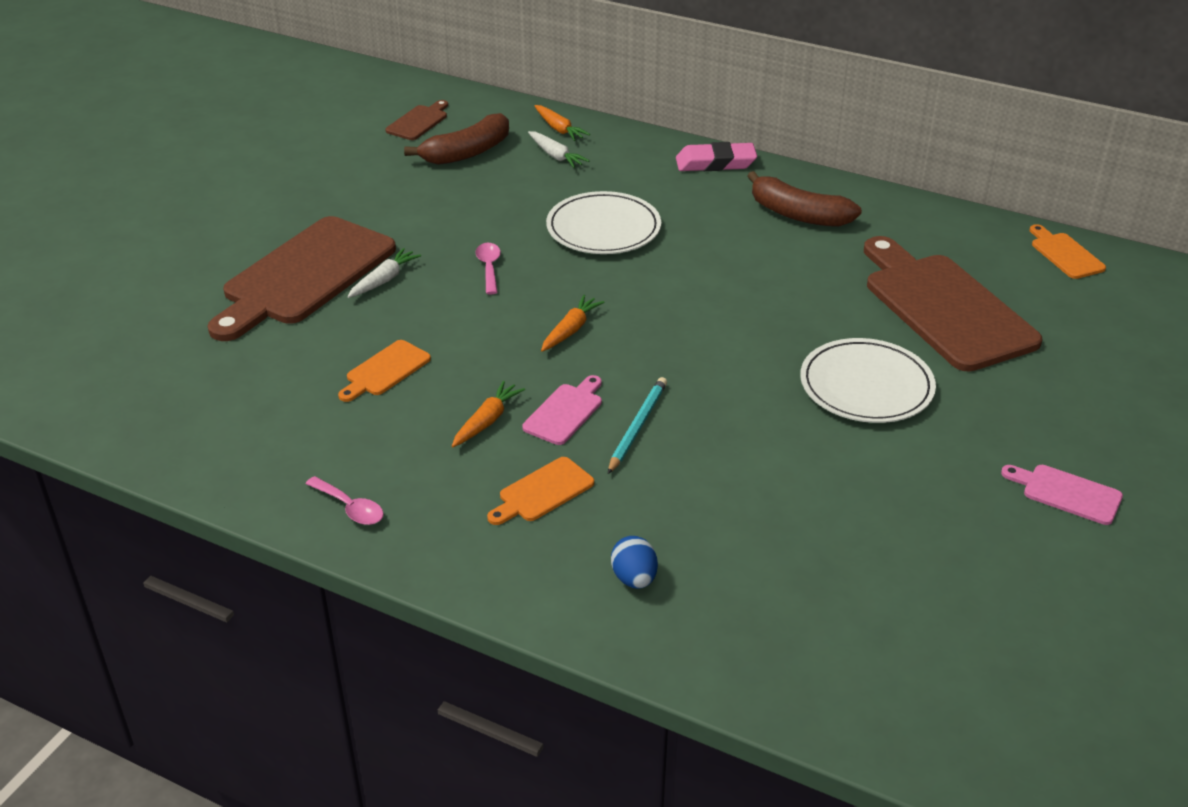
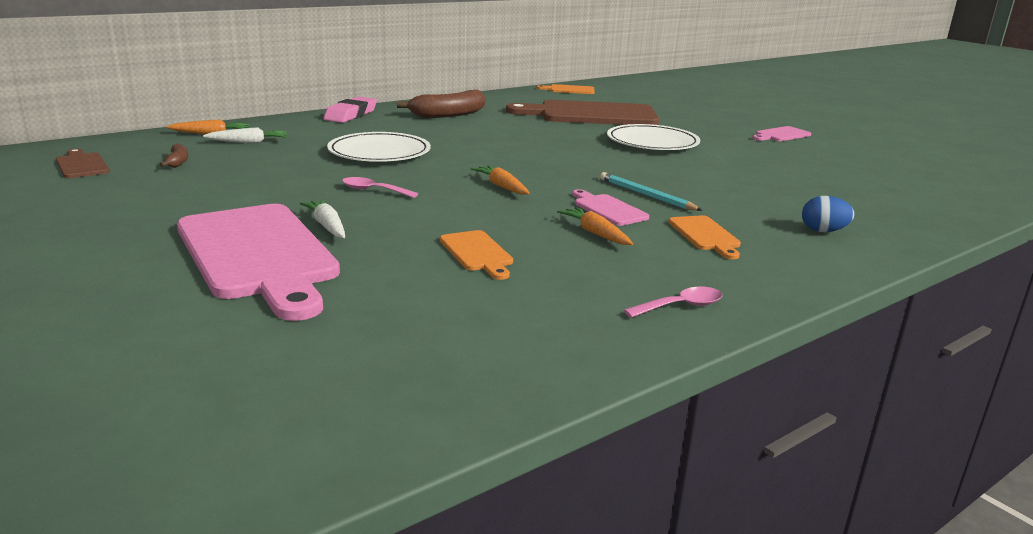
camera: 65 degrees left, 15 degrees down
brown cutting board [208,216,396,341] -> pink cutting board [177,204,340,321]
brown banana [404,113,509,165] -> brown banana [159,143,188,168], size x0.48

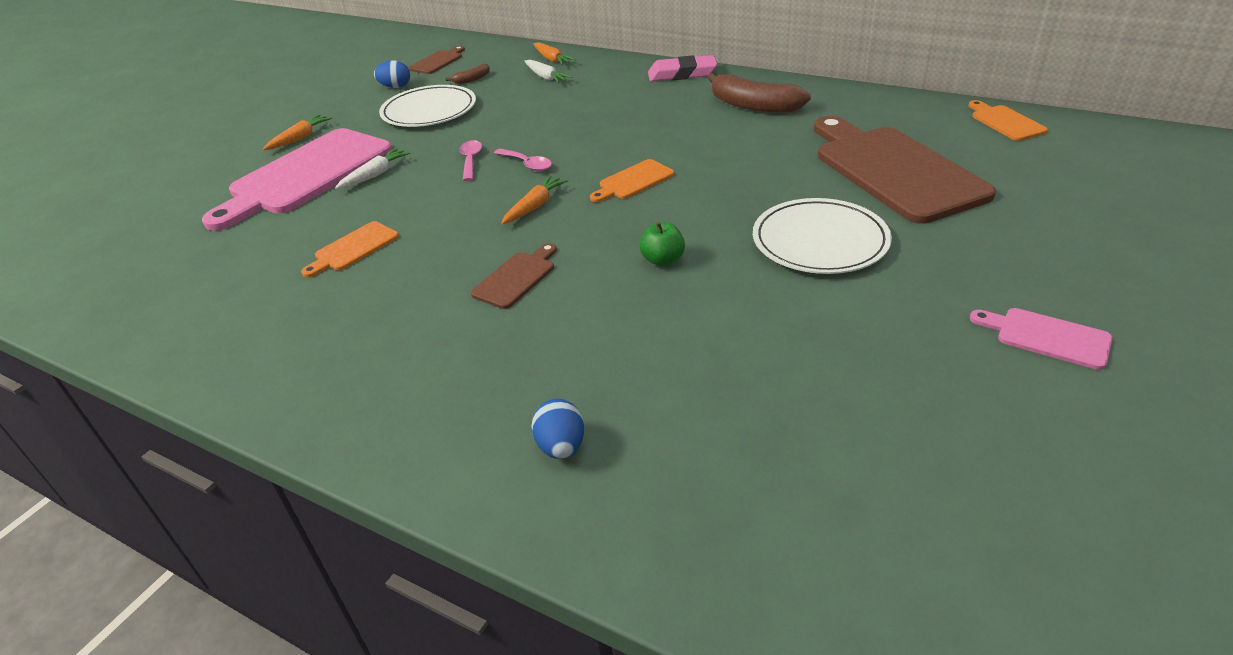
camera: 70 degrees right, 15 degrees up
white plate [327,132,431,162] -> white plate moved to [379,85,476,127]
orange carrot [557,207,633,245] -> orange carrot moved to [263,114,332,150]
pink cutting board [572,189,649,226] -> brown cutting board [471,243,557,309]
turquoise pencil [600,172,702,211] -> none
pink spoon [624,287,722,318] -> pink spoon moved to [494,149,552,171]
orange cutting board [668,215,741,259] -> orange cutting board moved to [590,159,674,202]
none -> blue egg [374,60,410,88]
none -> green apple [639,222,685,267]

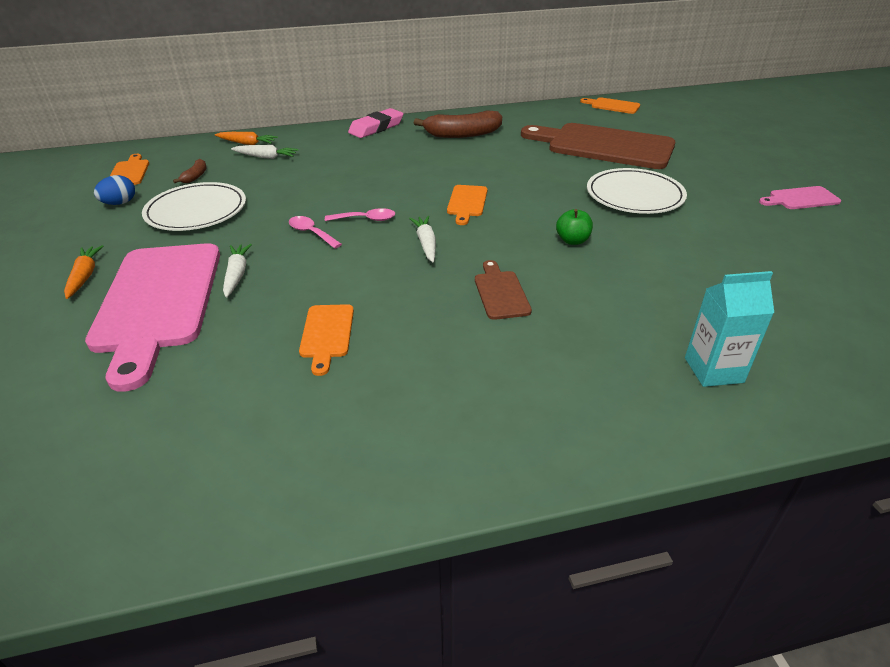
camera: 45 degrees left, 0 degrees up
brown cutting board [409,46,465,74] -> orange cutting board [110,154,149,185]
orange carrot [501,175,568,224] -> white carrot [409,216,436,262]
blue egg [531,399,584,459] -> turquoise carton [685,271,774,387]

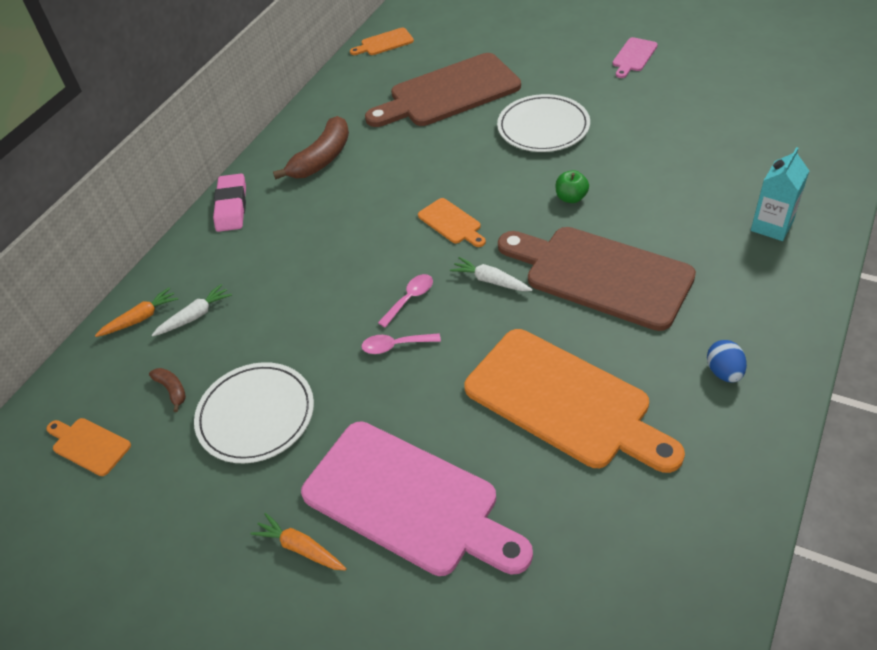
camera: 45 degrees left, 10 degrees up
blue egg [94,175,135,205] -> blue egg moved to [707,340,747,383]
white carrot [223,244,252,298] -> none
orange cutting board [299,304,354,376] -> orange cutting board [464,329,685,473], size x2.28
brown cutting board [475,260,532,320] -> brown cutting board [498,227,696,331], size x2.28

